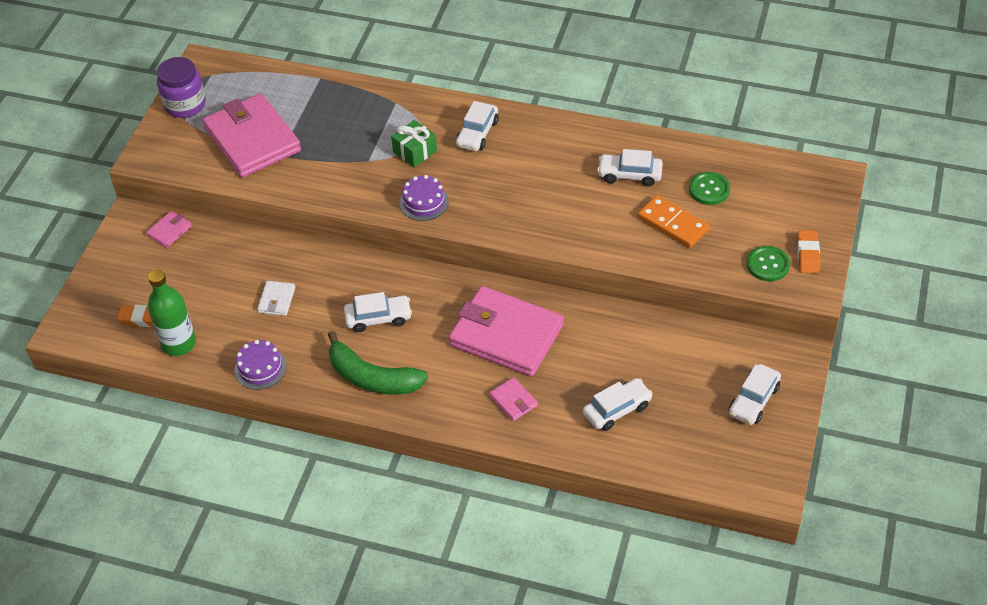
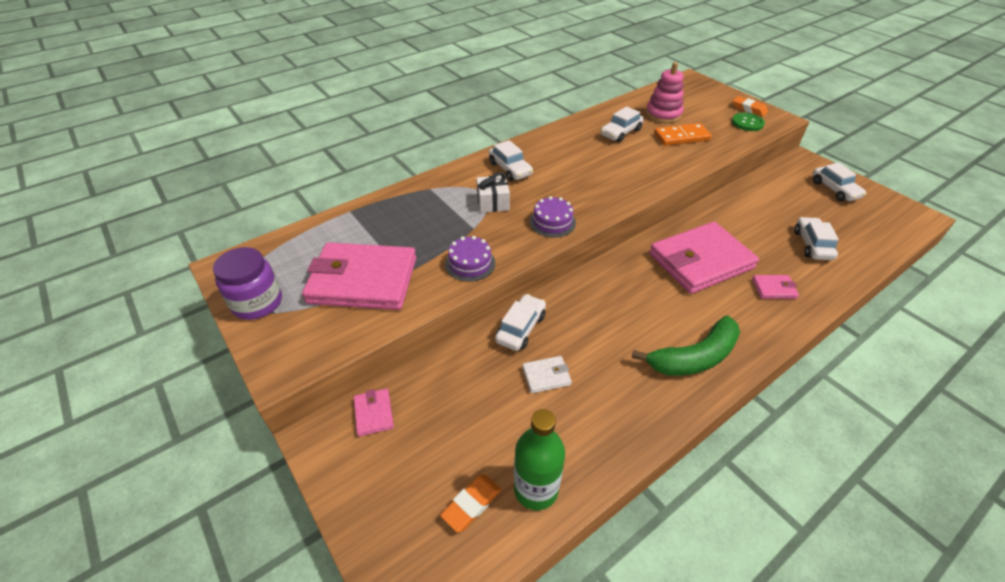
camera: 55 degrees left, 5 degrees down
purple cake [234,340,286,390] -> purple cake moved to [445,236,495,282]
white wallet [257,281,295,316] -> white wallet turned 60 degrees counterclockwise [522,356,572,393]
white car [344,292,412,332] -> white car moved to [495,294,546,351]
green gift [391,120,437,167] -> white gift [476,172,510,213]
green button [689,172,730,205] -> pink stacking toy [646,62,684,123]

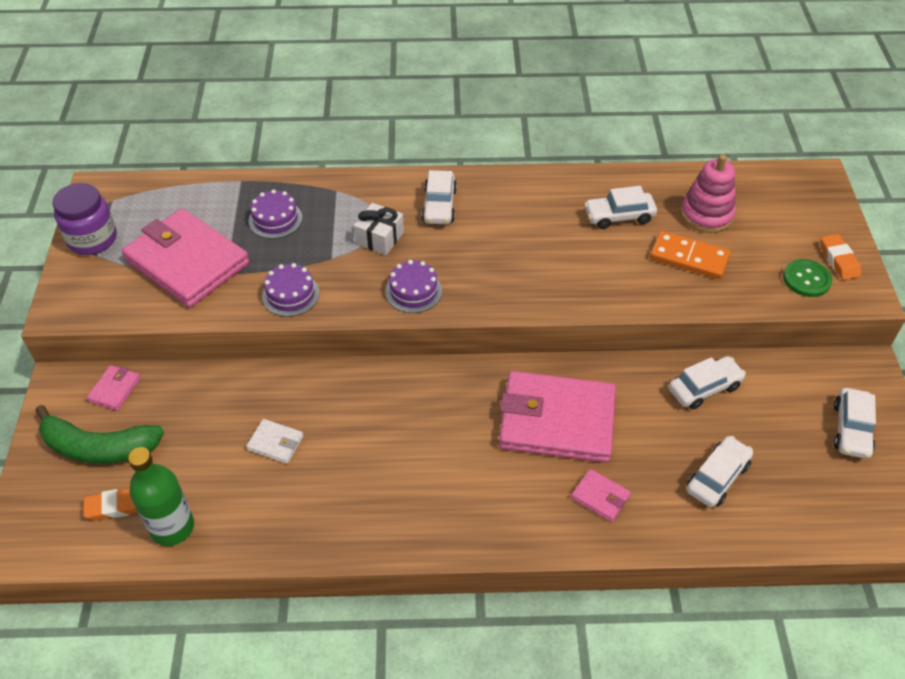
camera: 35 degrees right, 5 degrees up
white car [495,294,546,351] -> white car moved to [669,356,746,409]
green banana [632,316,740,376] -> green banana moved to [35,405,164,464]
none -> purple cake [249,189,302,239]

